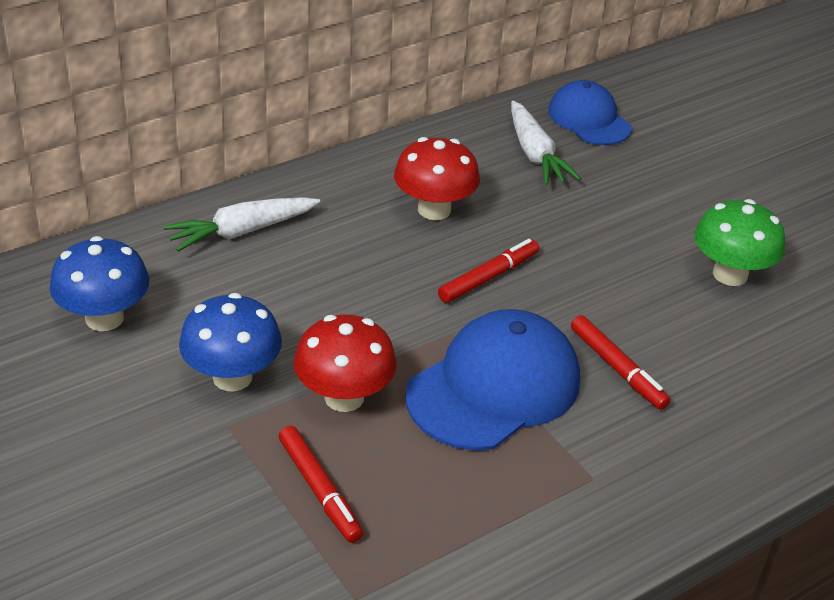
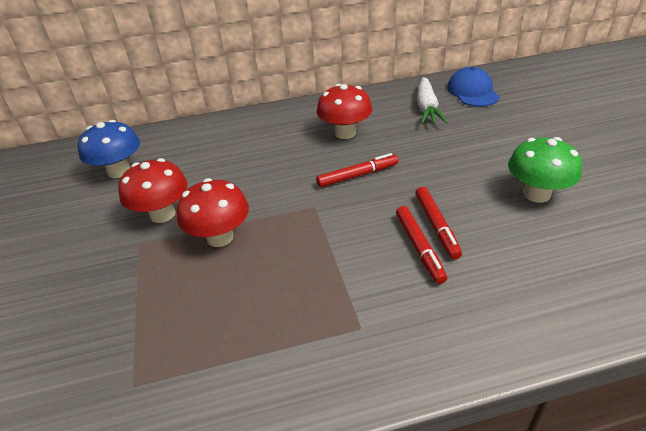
camera: 25 degrees right, 0 degrees up
white carrot [163,197,320,252] -> none
blue mushroom [179,293,282,391] -> red mushroom [118,158,188,223]
red marker [279,426,363,543] -> red marker moved to [415,187,462,259]
blue cap [405,309,580,450] -> none

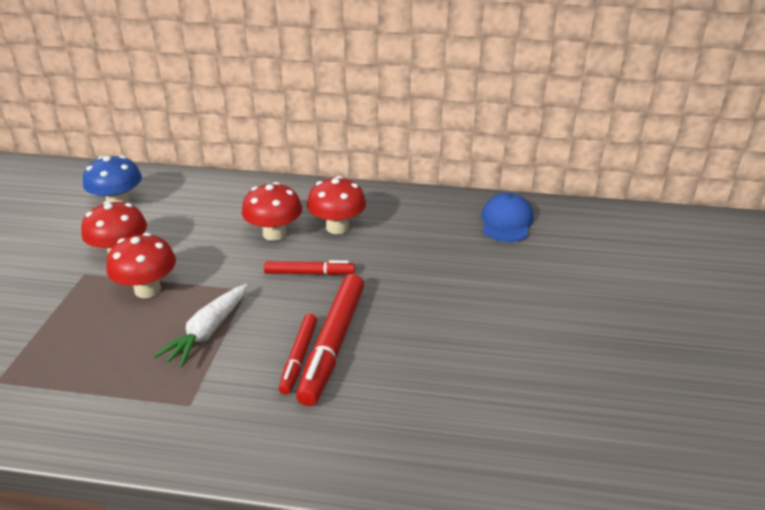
camera: 20 degrees right, 5 degrees down
red marker [415,187,462,259] -> red marker [296,274,364,406], size x1.71
white carrot [417,77,447,124] -> white carrot moved to [154,284,248,368]
green mushroom [508,137,582,203] -> none
none -> red mushroom [242,182,302,241]

